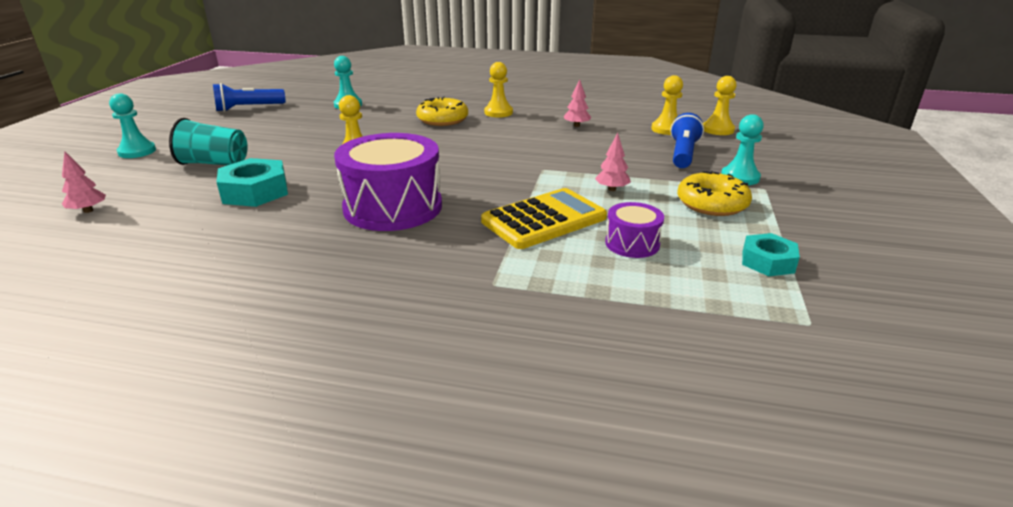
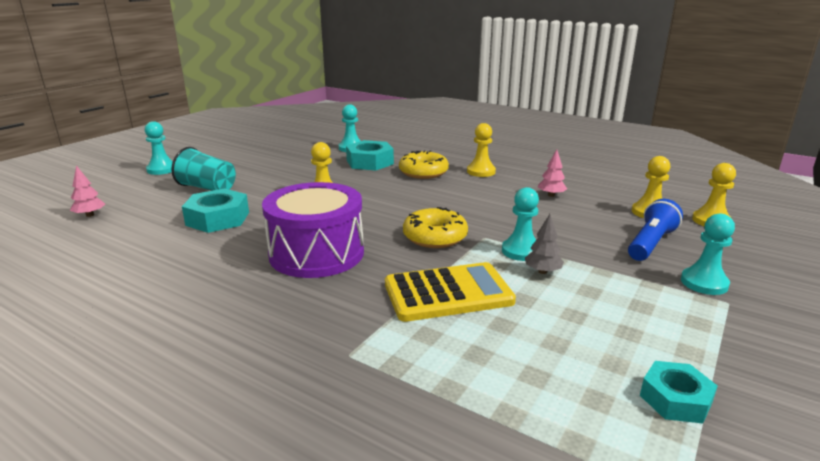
camera: 20 degrees right, 5 degrees down
blue flashlight [213,83,285,112] -> none
pink tree [595,133,631,191] -> grey tree [525,214,564,274]
purple drum [605,202,664,258] -> none
yellow donut [677,171,752,216] -> yellow donut moved to [403,207,468,248]
none -> turquoise nut [346,140,394,171]
none -> turquoise pawn [502,187,539,261]

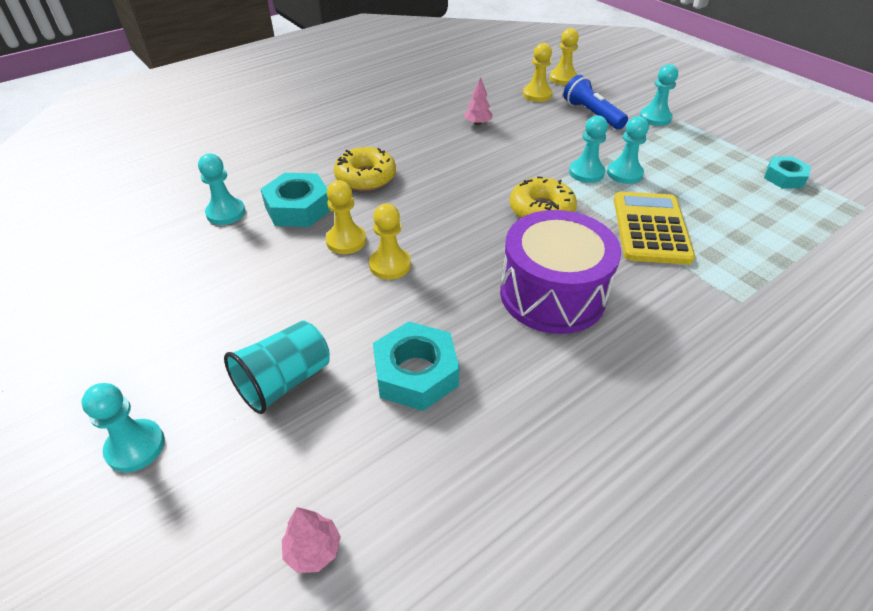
camera: 70 degrees left, 20 degrees up
yellow pawn [467,123,496,177] -> yellow pawn moved to [326,180,366,254]
grey tree [525,214,564,274] -> turquoise pawn [607,116,649,184]

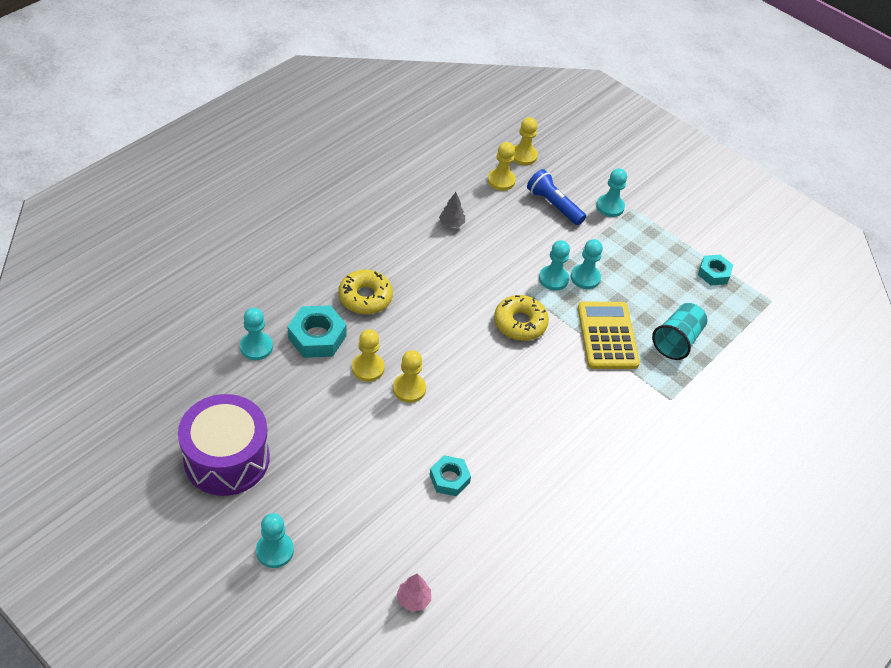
camera: 15 degrees left, 5 degrees up
turquoise cup [224,320,330,414] -> turquoise cup moved to [652,303,708,360]
turquoise nut [373,321,460,411] -> turquoise nut [430,455,471,496], size x0.65
pink tree [464,77,493,125] -> grey tree [439,192,465,228]
purple drum [500,210,621,334] -> purple drum moved to [178,394,270,496]

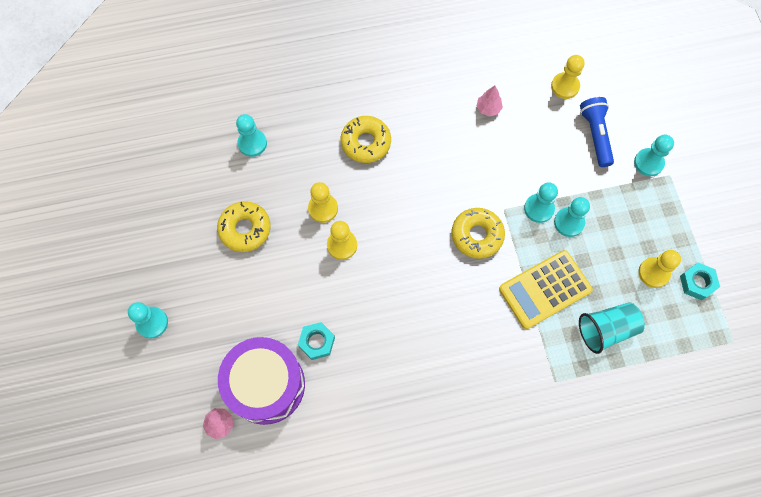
camera: 40 degrees right, 20 degrees up
purple drum [178,394,270,496] -> purple drum moved to [218,337,305,425]
turquoise nut [287,305,347,358] -> none
grey tree [439,192,465,228] -> pink tree [476,86,503,116]
yellow pawn [513,117,538,165] -> yellow pawn moved to [639,250,681,288]
yellow calculator [577,302,640,369] -> yellow calculator turned 150 degrees counterclockwise [499,250,592,329]
none -> yellow donut [217,201,271,252]

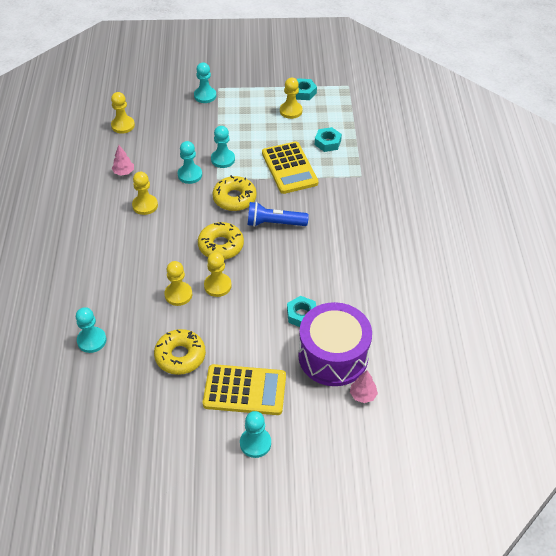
camera: 80 degrees left, 20 degrees down
yellow donut [341,116,391,163] -> yellow donut moved to [198,222,244,260]
turquoise pawn [554,197,590,237] -> turquoise pawn moved to [178,141,202,184]
turquoise cup [579,302,645,354] -> turquoise nut [315,127,342,152]
blue flashlight [580,97,614,167] -> blue flashlight moved to [248,202,309,227]
none -> yellow pawn [132,172,158,215]
none -> yellow calculator [203,364,286,415]

